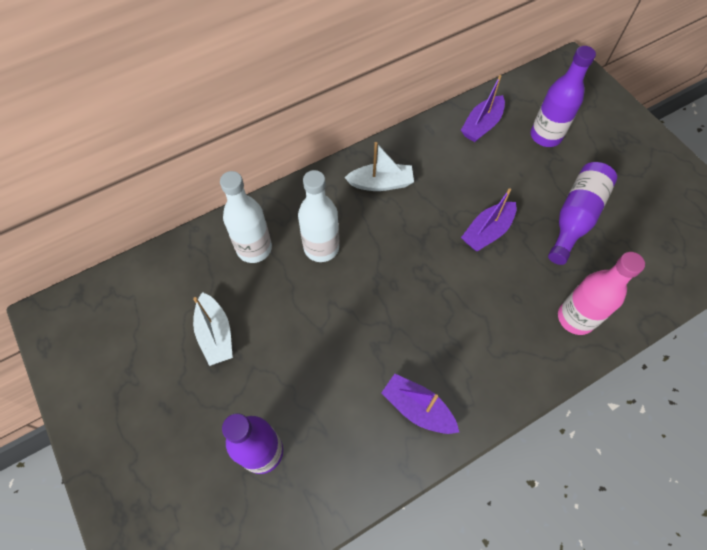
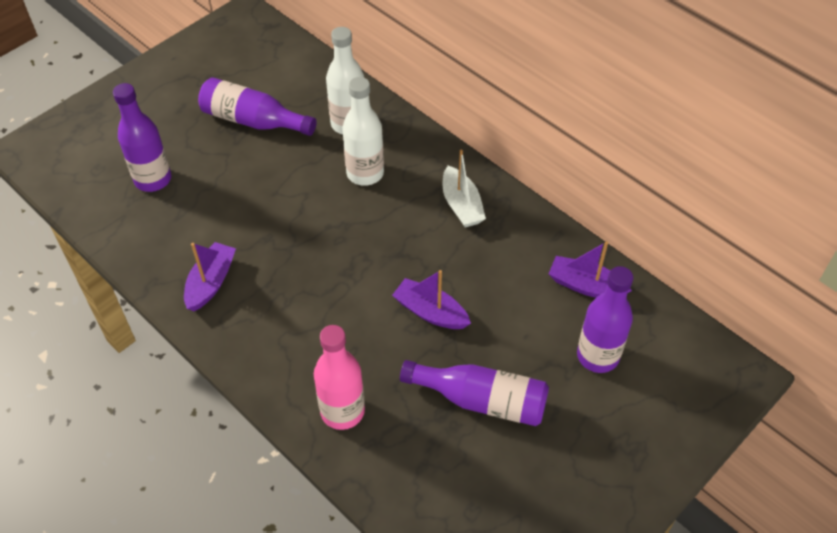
camera: 75 degrees right, 10 degrees down
white boat [193,292,233,366] -> purple bottle [198,77,317,136]

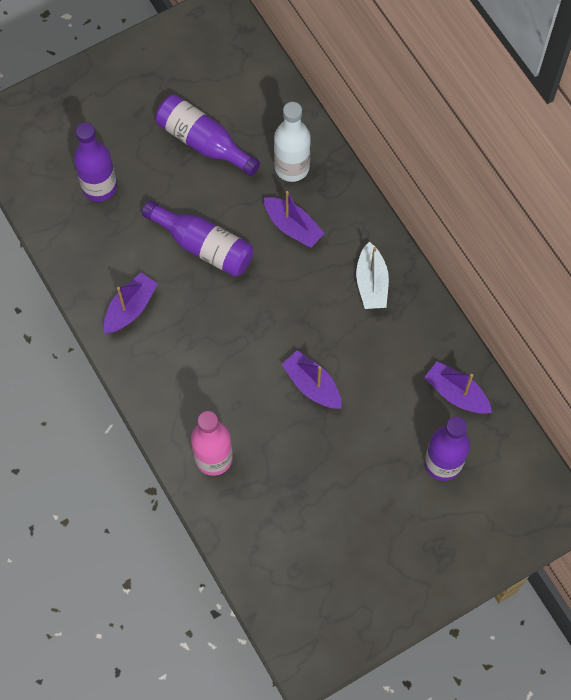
camera: 15 degrees right, 15 degrees up
white bottle [342,77,384,186] -> purple boat [264,191,325,248]
purple bottle [400,360,549,426] -> purple bottle moved to [142,200,254,277]

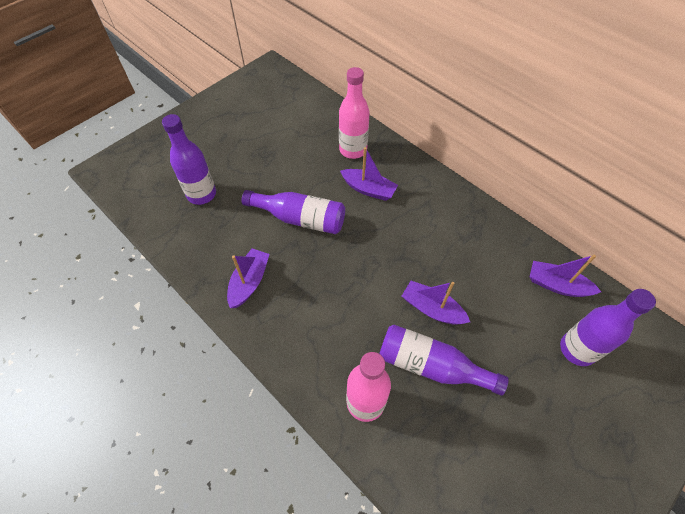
camera: 15 degrees left, 10 degrees down
purple bottle [155,94,260,176] -> purple bottle moved to [379,325,509,396]
white bottle [274,102,311,182] -> pink bottle [339,67,370,159]
white boat [356,242,389,309] -> none

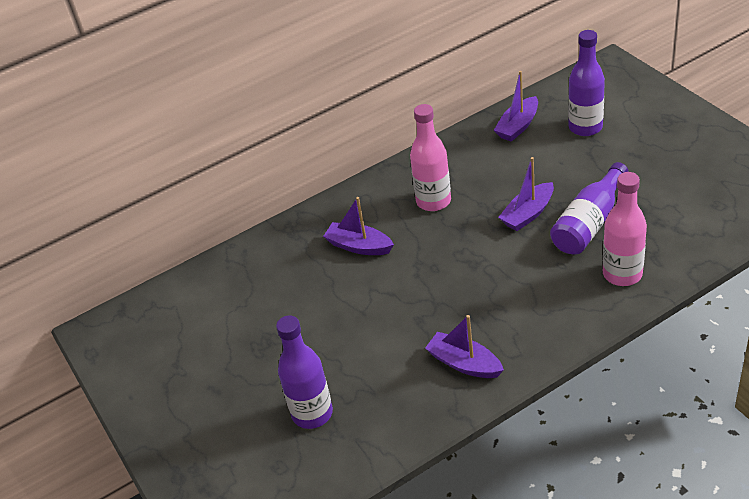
camera: 70 degrees left, 15 degrees down
purple bottle [241,190,345,234] -> none
pink bottle [339,67,370,159] -> pink bottle moved to [410,104,451,211]
purple boat [340,147,398,201] -> purple boat turned 105 degrees counterclockwise [323,197,394,255]

